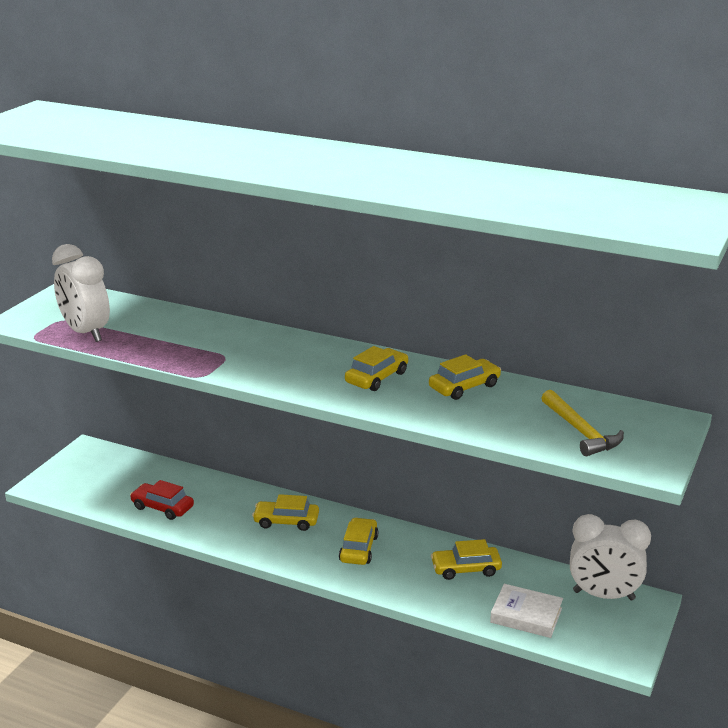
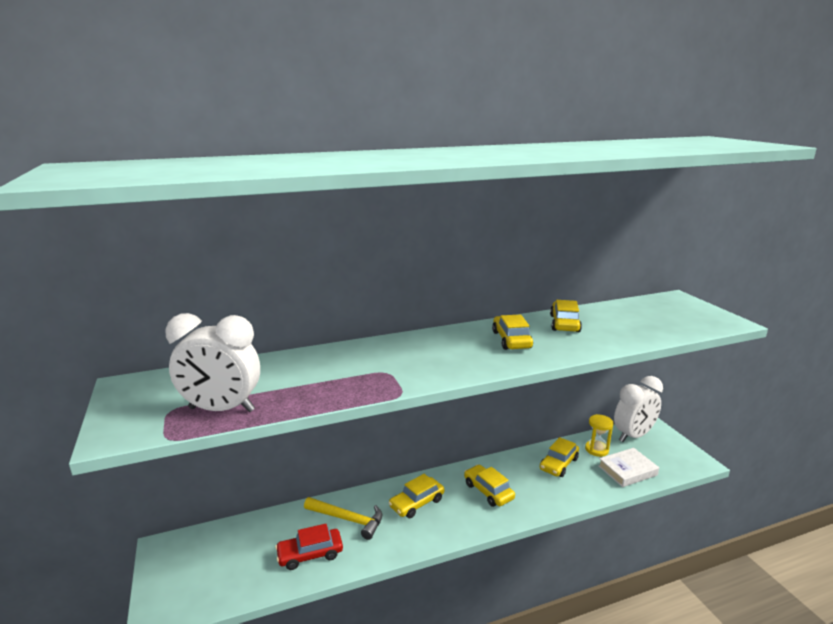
camera: 45 degrees left, 5 degrees down
yellow hammer [541,390,624,456] -> yellow hammer moved to [304,497,382,540]
none -> yellow hourglass [585,414,614,457]

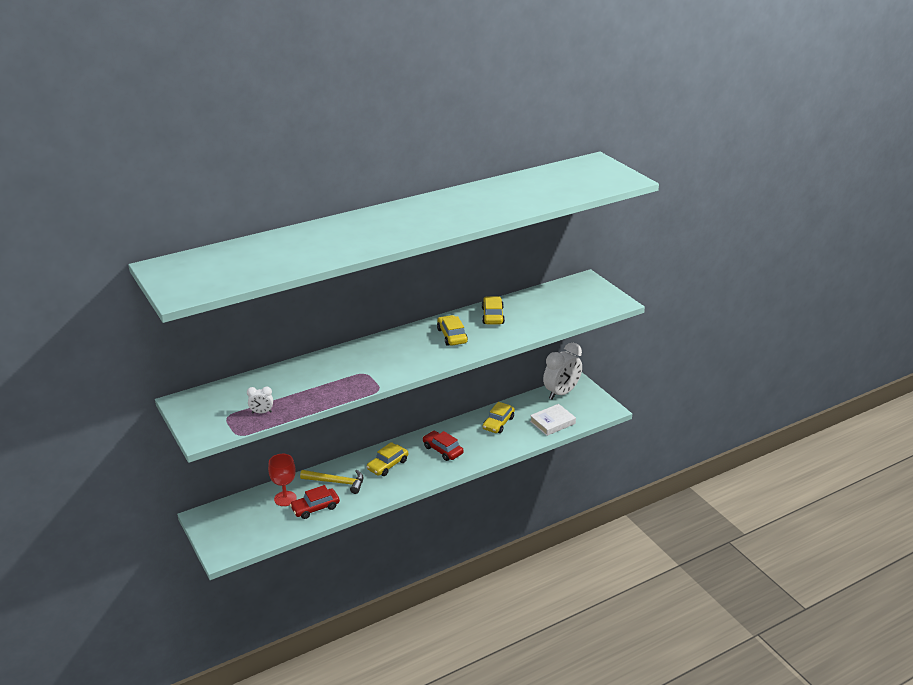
camera: 10 degrees left, 10 degrees up
white clock [165,313,260,412] -> white clock [247,386,273,413], size x0.44
yellow car [464,465,515,507] -> red car [423,431,464,461]
yellow hourglass [585,414,614,457] -> none
none -> red goblet [268,454,297,506]

